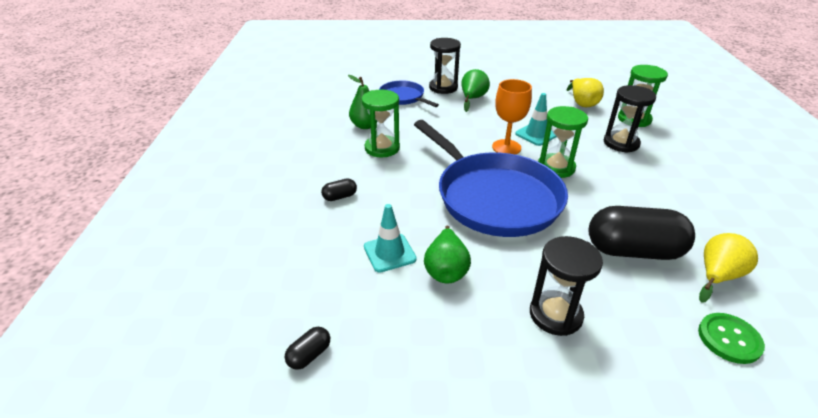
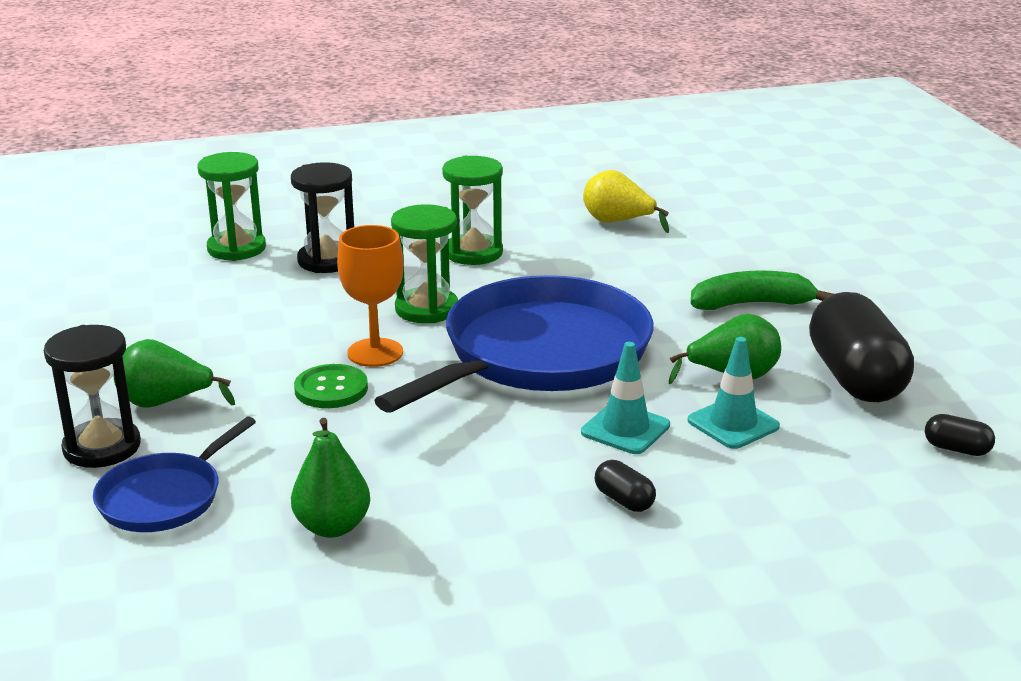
camera: 105 degrees left, 10 degrees down
green hourglass [362,90,400,157] -> green hourglass moved to [442,156,503,265]
turquoise traffic cone [515,93,557,146] -> turquoise traffic cone moved to [581,342,670,454]
black hourglass [530,236,603,336] -> green banana [691,270,833,310]
yellow pear [567,78,604,107] -> none
black capsule [589,206,695,260] -> black capsule moved to [809,292,914,402]
green button [698,313,765,364] -> green button moved to [294,364,368,408]

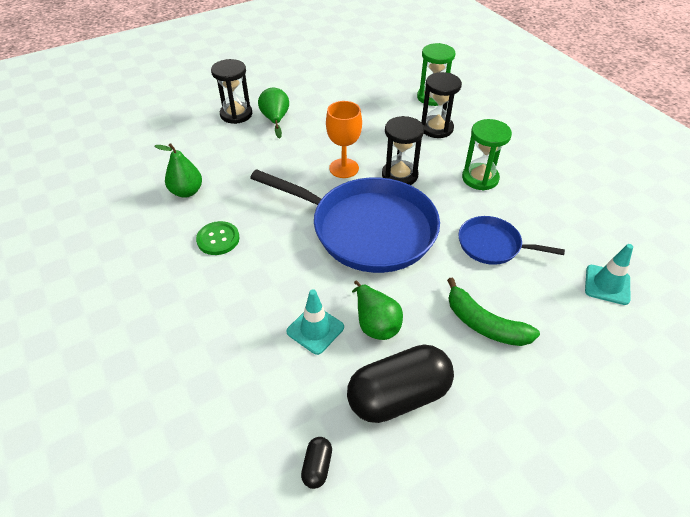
camera: 75 degrees right, 20 degrees up
blue pan [93,417,256,532] -> blue pan moved to [458,216,565,265]
green button [294,364,368,408] -> green button moved to [196,221,239,255]
green hourglass [391,204,458,323] -> black hourglass [382,116,424,185]
turquoise traffic cone [581,342,670,454] -> turquoise traffic cone moved to [585,244,633,305]
yellow pear [583,170,669,233] -> none
black capsule [595,460,656,512] -> none
green banana [691,270,833,310] -> green banana turned 150 degrees clockwise [447,277,540,346]

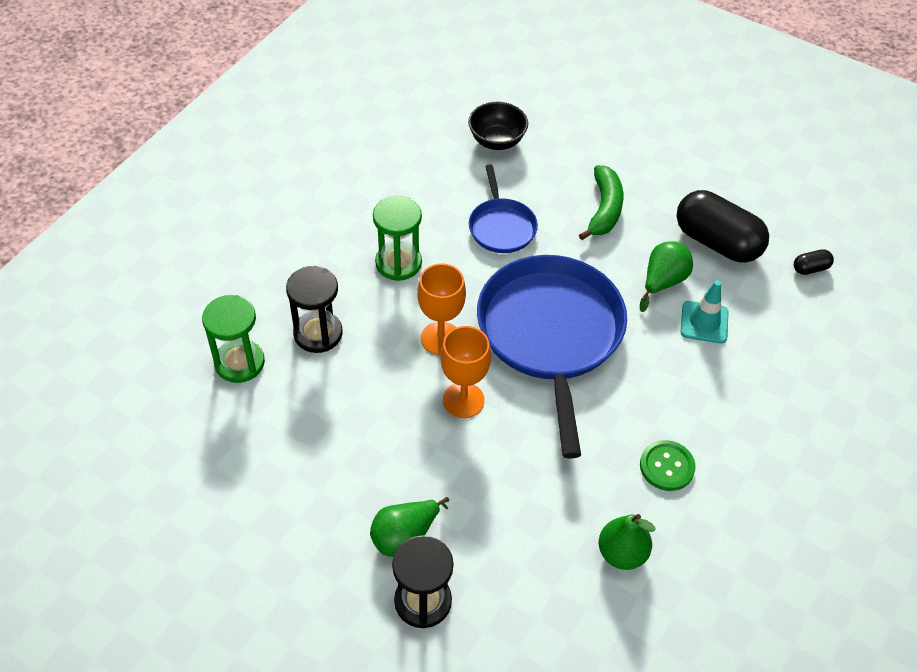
camera: 120 degrees left, 5 degrees up
black hourglass [382,116,424,185] -> orange goblet [417,263,466,355]
turquoise traffic cone [585,244,633,305] -> black bowl [468,101,528,150]

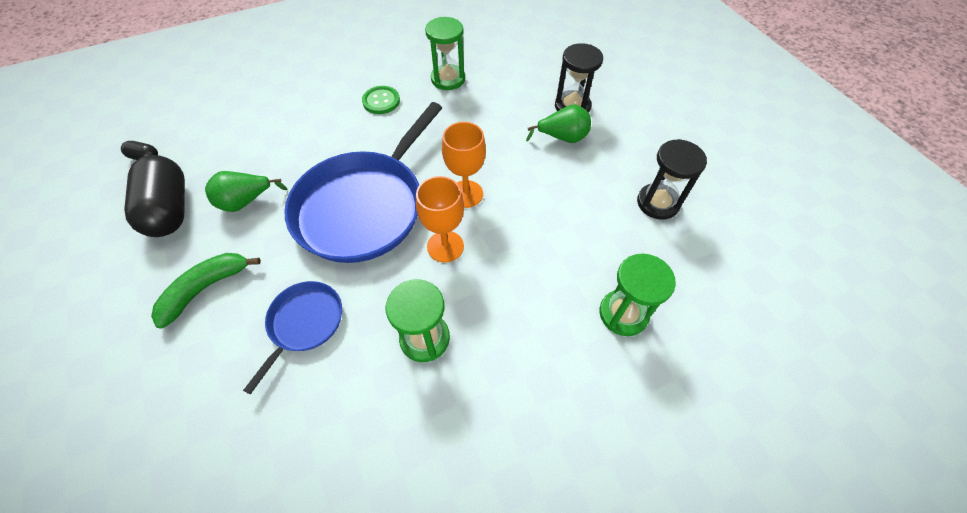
camera: 145 degrees left, 5 degrees up
black hourglass [286,266,343,353] -> black hourglass moved to [637,139,707,220]
black bowl [468,101,528,150] -> none
green pear [599,514,655,570] -> green hourglass [425,17,465,90]
turquoise traffic cone [681,280,728,343] -> none

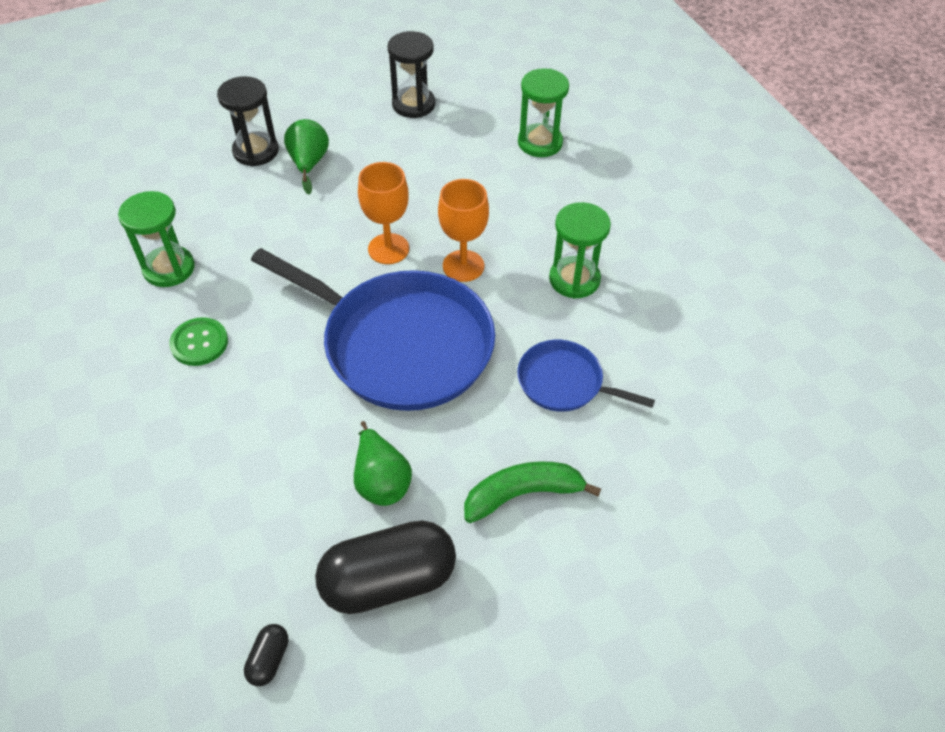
camera: 90 degrees left, 5 degrees down
green banana [151,253,261,329] -> green banana turned 120 degrees clockwise [464,461,601,523]

